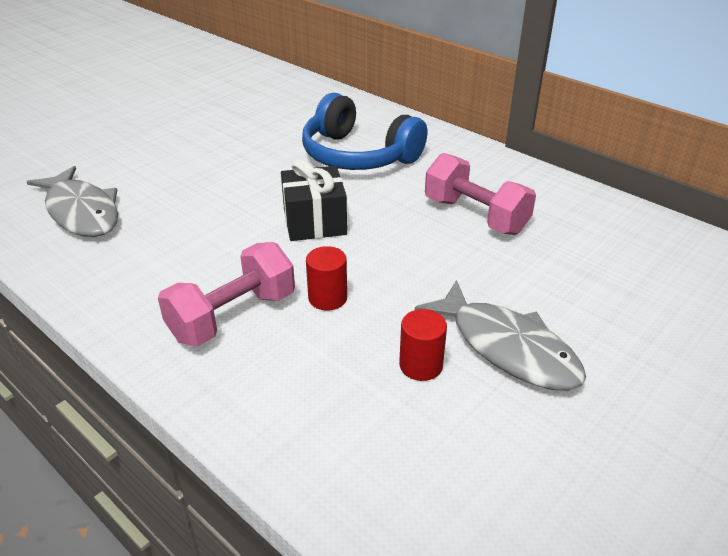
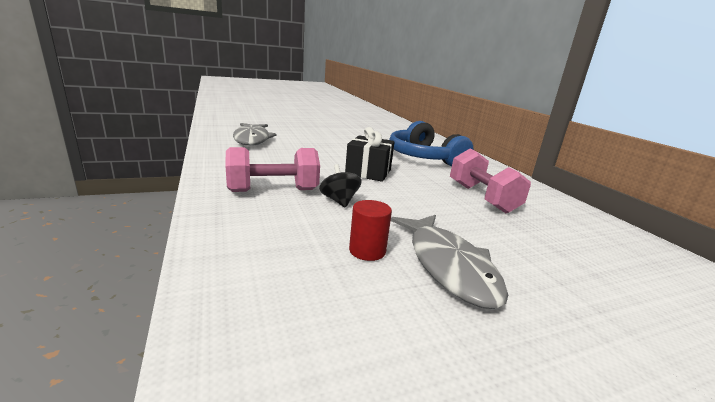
camera: 25 degrees right, 15 degrees down
red cylinder [306,246,347,310] -> black spinning top [319,164,362,208]

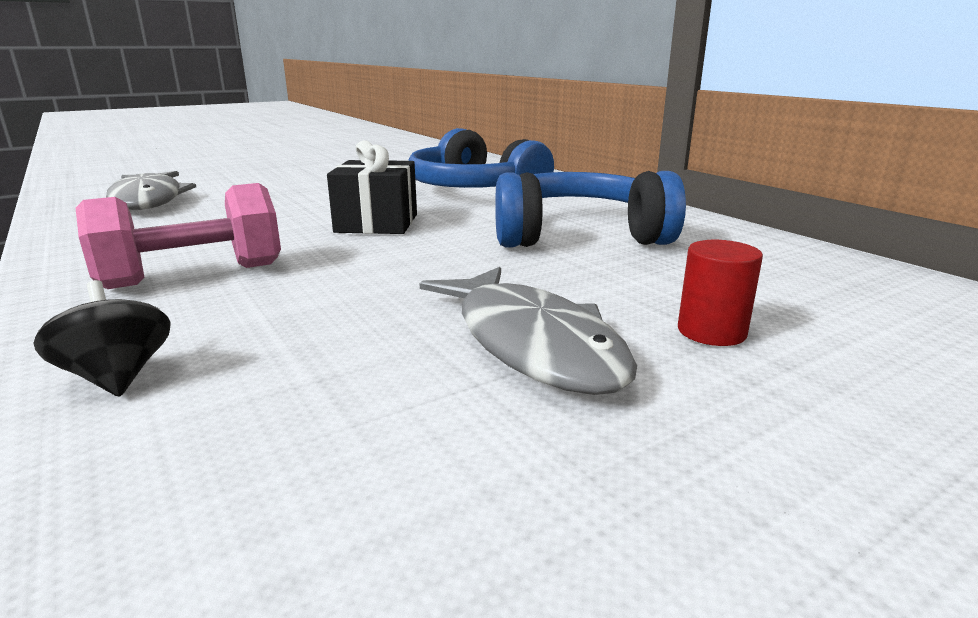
camera: 10 degrees left, 0 degrees up
black spinning top [319,164,362,208] -> black spinning top moved to [33,280,171,397]
red cylinder [349,200,392,261] -> red cylinder moved to [678,240,763,346]
pink dumbbell [450,149,531,213] -> blue headphones [495,171,686,248]

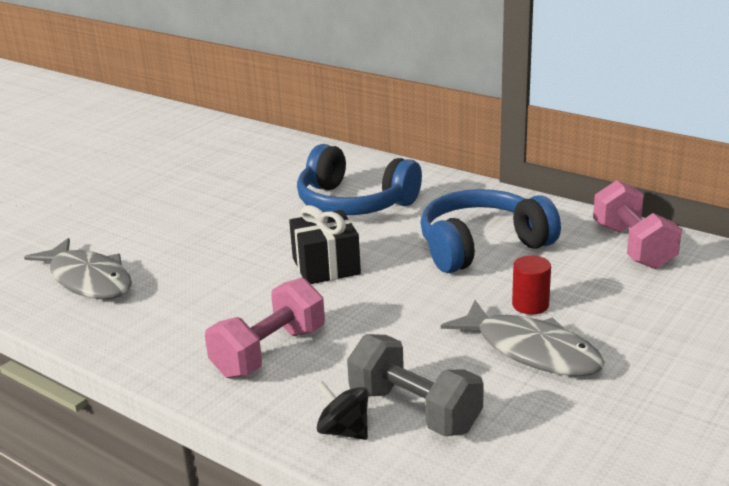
camera: 20 degrees left, 5 degrees up
red cylinder [678,240,763,346] -> red cylinder moved to [512,255,551,314]
none -> grey dumbbell [347,334,484,436]
none -> pink dumbbell [593,180,682,269]

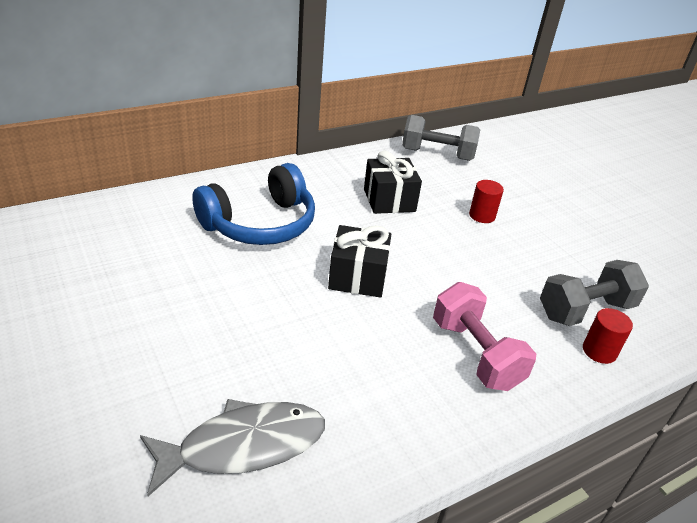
camera: 70 degrees left, 10 degrees up
black spinning top [316,381,368,440] -> red cylinder [583,308,633,364]
blue headphones [420,189,561,273] -> black gift [364,151,422,214]
grey fish [441,300,605,376] -> none
pink dumbbell [593,180,682,269] -> grey dumbbell [402,115,480,161]

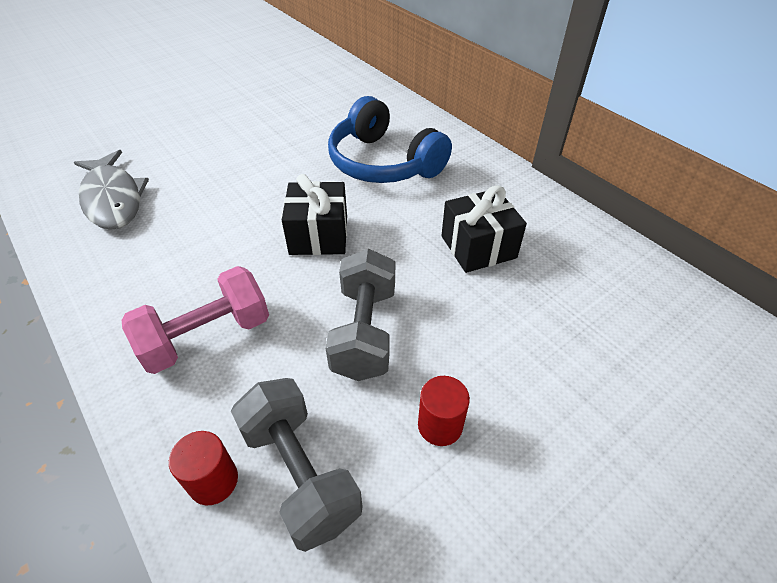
camera: 85 degrees right, 10 degrees up
grey dumbbell [402,115,480,161] -> grey dumbbell moved to [326,249,395,381]
red cylinder [469,180,504,223] -> red cylinder moved to [418,376,470,446]

